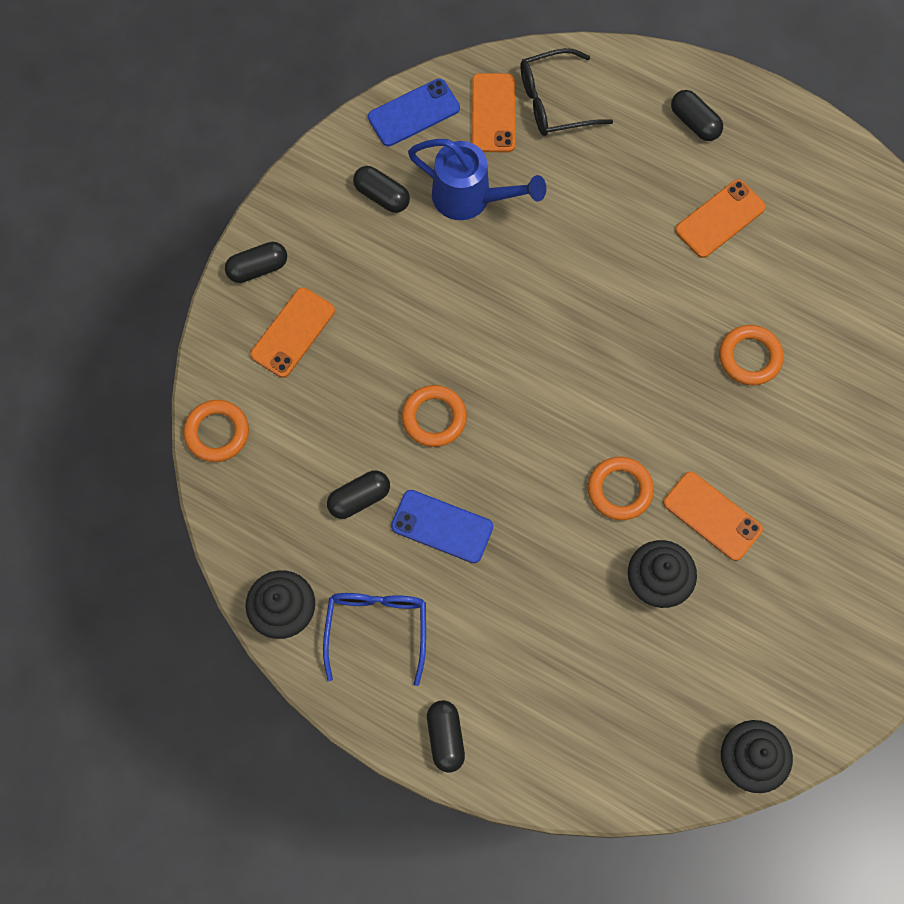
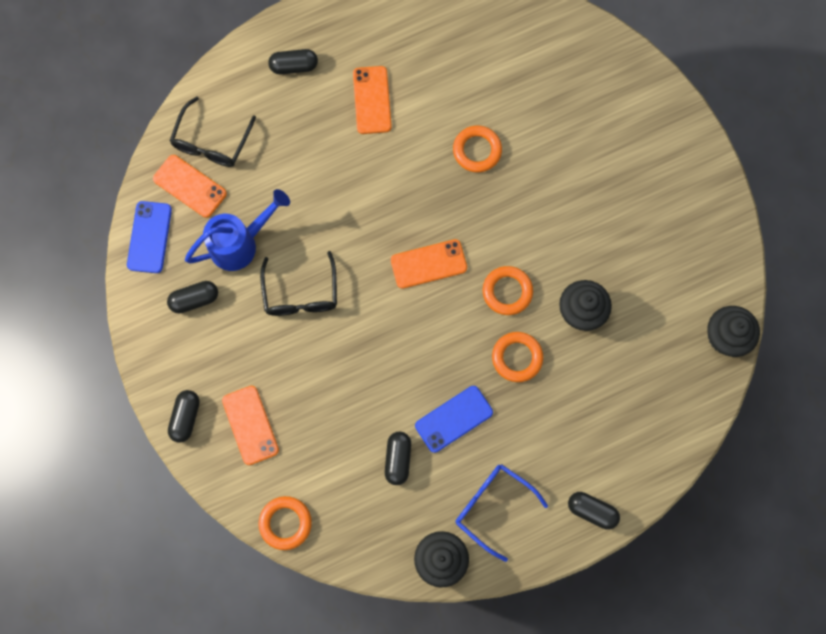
camera: 55 degrees left, 5 degrees up
orange ring [402,385,467,447] -> orange ring moved to [492,332,543,382]
orange phone [663,471,763,561] -> orange phone moved to [391,239,467,289]
none -> black glasses [260,251,337,316]

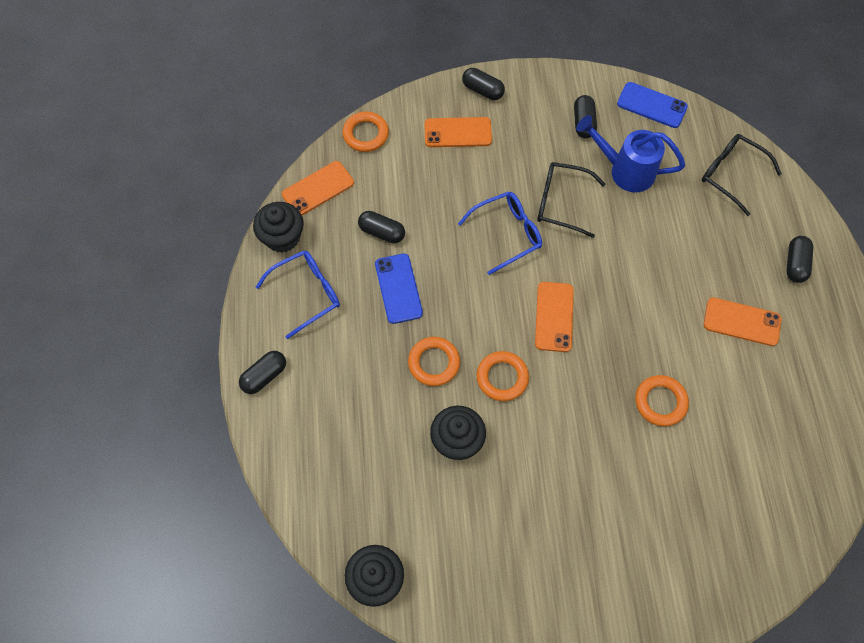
camera: 110 degrees right, 10 degrees down
orange phone [153,155,227,218] -> orange phone moved to [282,161,354,215]
blue watering can [185,189,290,271] -> blue watering can turned 120 degrees clockwise [576,115,685,192]
none -> blue glasses [458,192,542,275]

